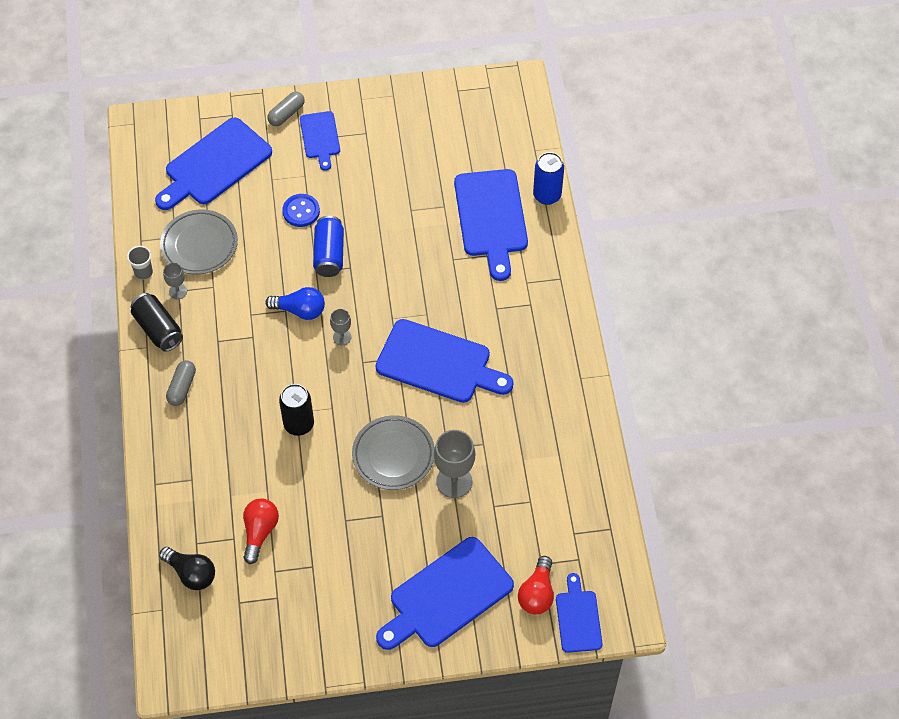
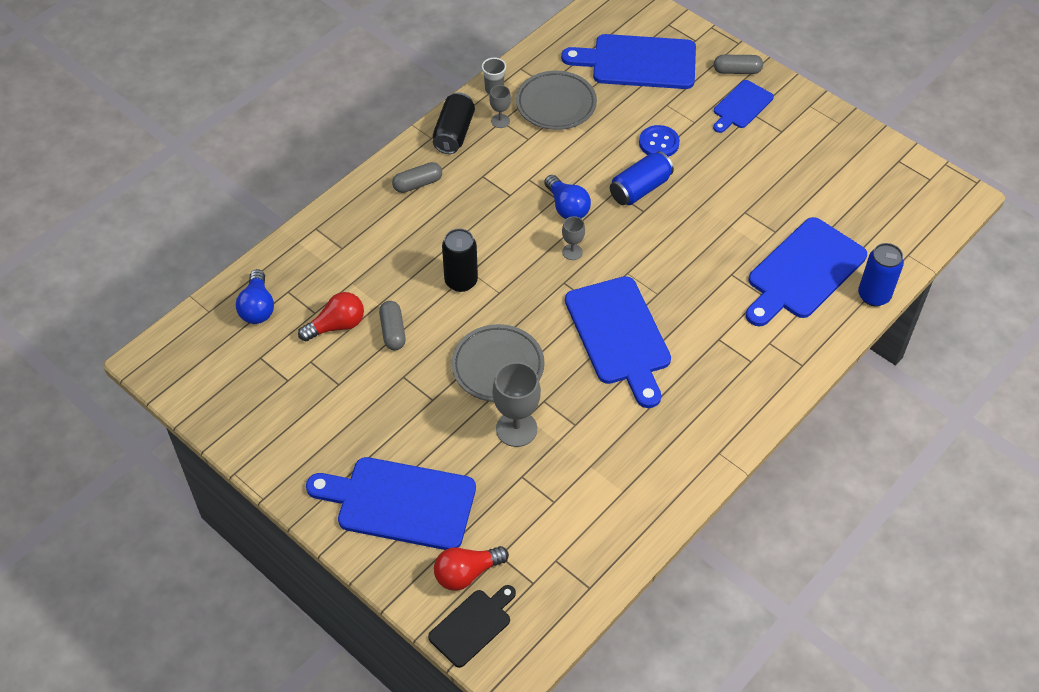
camera: 50 degrees right, 5 degrees down
black light bulb [159,547,215,590] -> blue light bulb [236,269,274,324]
blue cutting board [556,573,603,653] -> black cutting board [428,585,516,668]
none -> grey capsule [379,301,406,351]

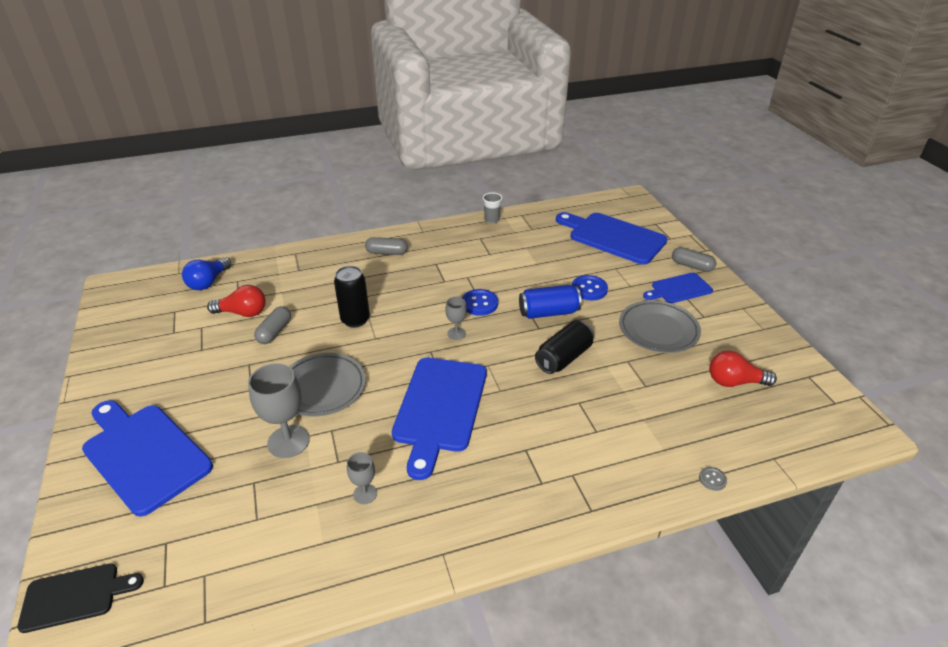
camera: 30 degrees right, 15 degrees down
black can [433,92,475,154] -> black can moved to [535,321,594,374]
red light bulb [434,546,509,591] -> red light bulb moved to [709,351,777,387]
grey goblet [489,85,511,128] -> grey goblet moved to [347,452,377,504]
grey plate [516,71,597,130] -> grey plate moved to [619,300,701,353]
blue light bulb [544,175,591,219] -> blue button [462,289,498,316]
blue cutting board [746,217,867,327] -> none
blue can [858,243,904,306] -> grey button [699,467,727,491]

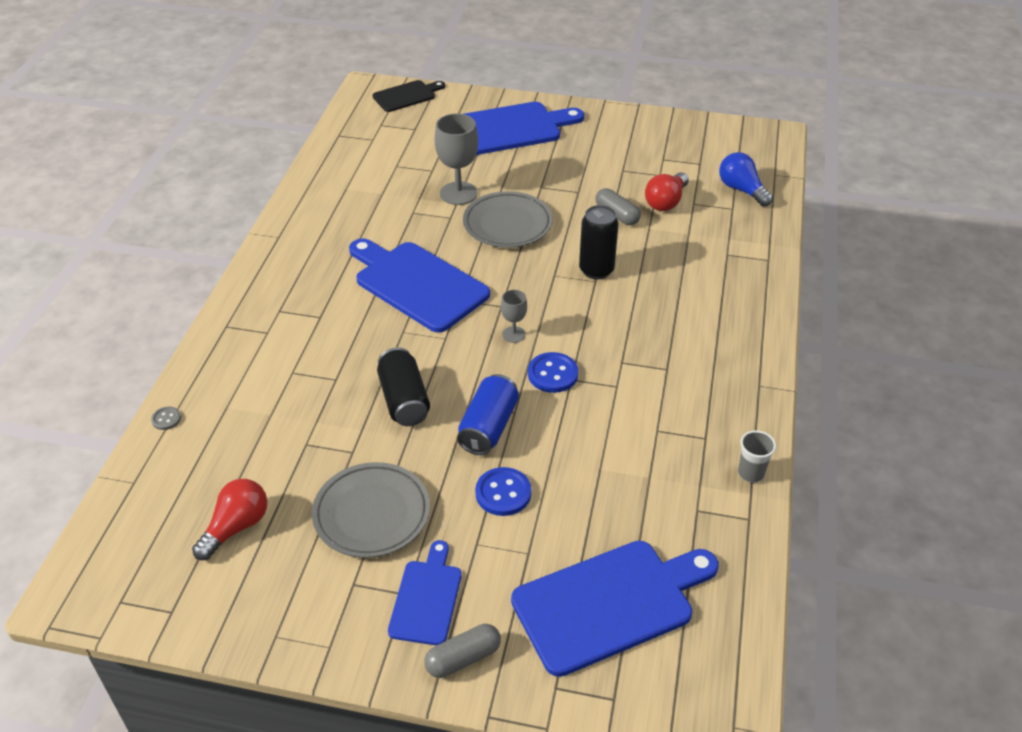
camera: 120 degrees right, 5 degrees up
black cutting board [17,563,144,633] -> black cutting board turned 135 degrees counterclockwise [373,80,445,112]
grey goblet [347,452,377,504] -> none
grey capsule [365,237,408,255] -> none

